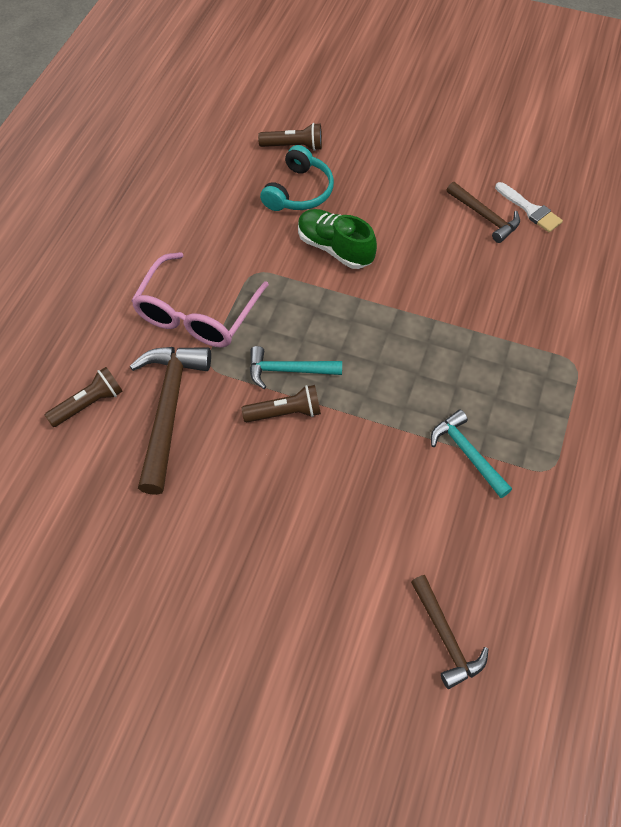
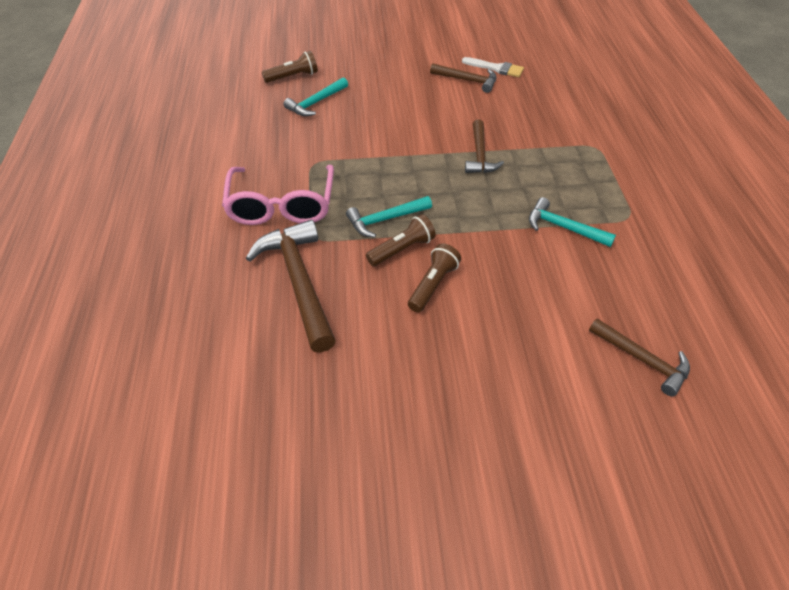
camera: 25 degrees left, 10 degrees down
brown flashlight [45,367,123,427] -> brown flashlight moved to [408,243,461,312]
turquoise headphones [260,145,334,211] -> turquoise hammer [283,77,348,116]
green shoe [298,209,377,269] -> none
none -> brown hammer [465,119,504,173]

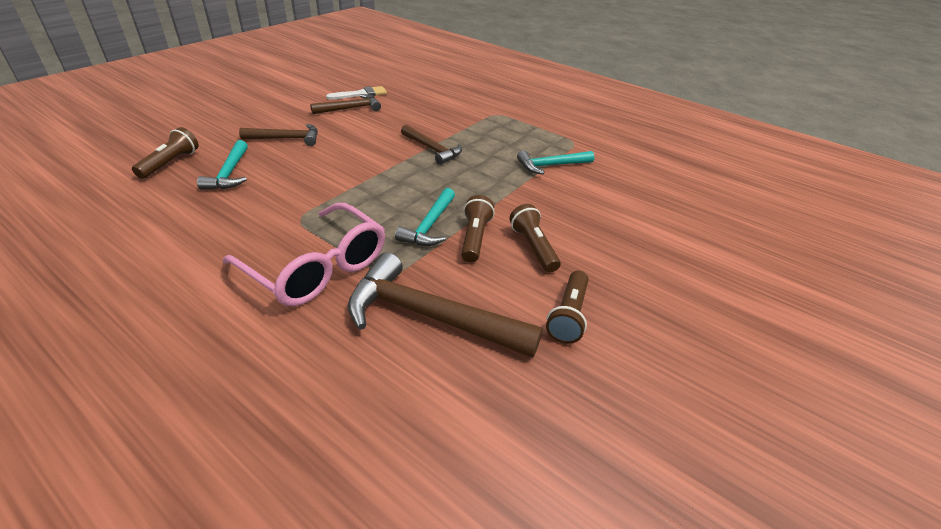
camera: 50 degrees left, 10 degrees down
brown hammer [589,318,690,396] -> brown hammer moved to [239,124,318,146]
none -> brown flashlight [546,270,589,344]

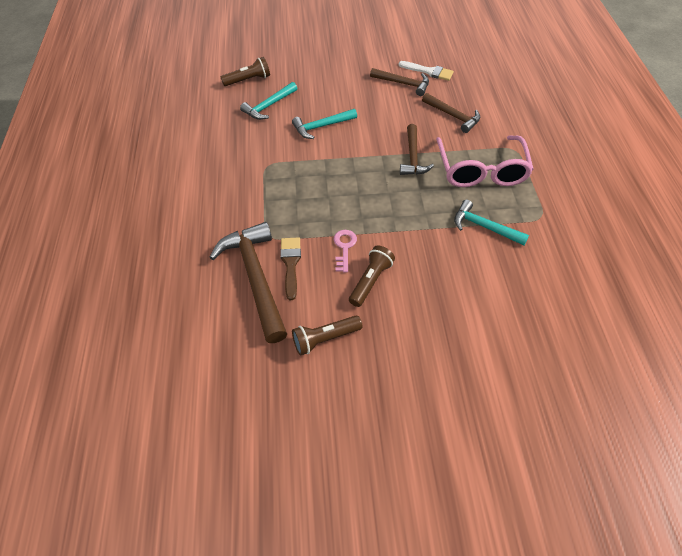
camera: 50 degrees right, 15 degrees up
pink glasses [223,203,385,306] -> pink glasses moved to [436,136,534,187]
brown hammer [239,124,318,146] -> brown hammer moved to [422,93,480,133]
turquoise hammer [395,188,455,246] -> turquoise hammer moved to [292,109,357,139]
brown flashlight [461,195,495,263] -> pink key [334,230,357,273]
none -> brown brush [280,237,301,300]

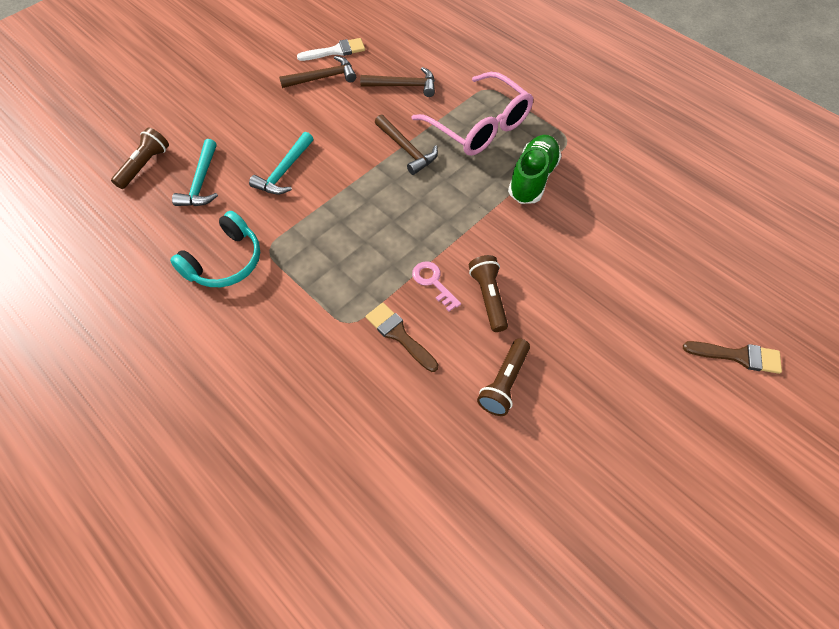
camera: 40 degrees left, 5 degrees up
brown hammer [209,222,287,343] -> none
turquoise hammer [454,200,529,246] -> green shoe [508,135,561,204]
none -> turquoise headphones [170,211,260,287]
none -> brown brush [683,341,782,374]

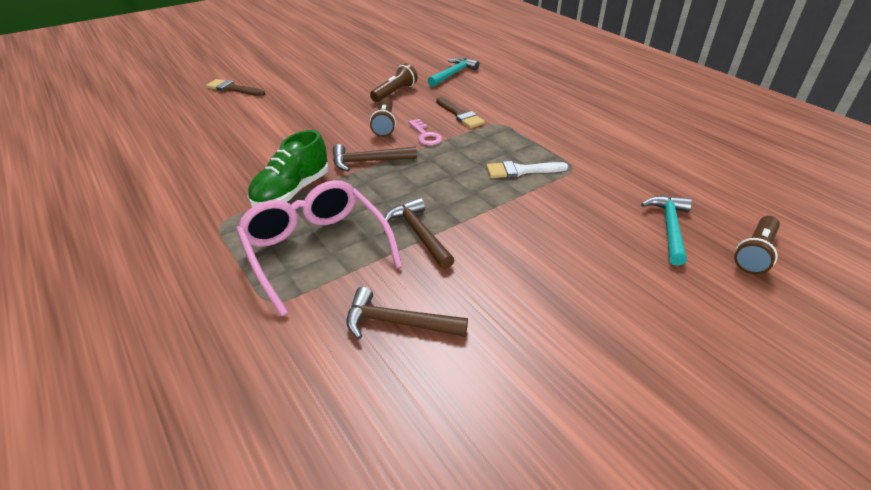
camera: 170 degrees left, 20 degrees down
turquoise headphones [170,211,260,287] -> none
turquoise hammer [249,132,314,194] -> turquoise hammer moved to [428,58,479,87]
brown hammer [279,56,356,88] -> brown hammer moved to [333,144,417,172]
white brush [297,38,365,61] -> white brush moved to [486,161,568,178]

